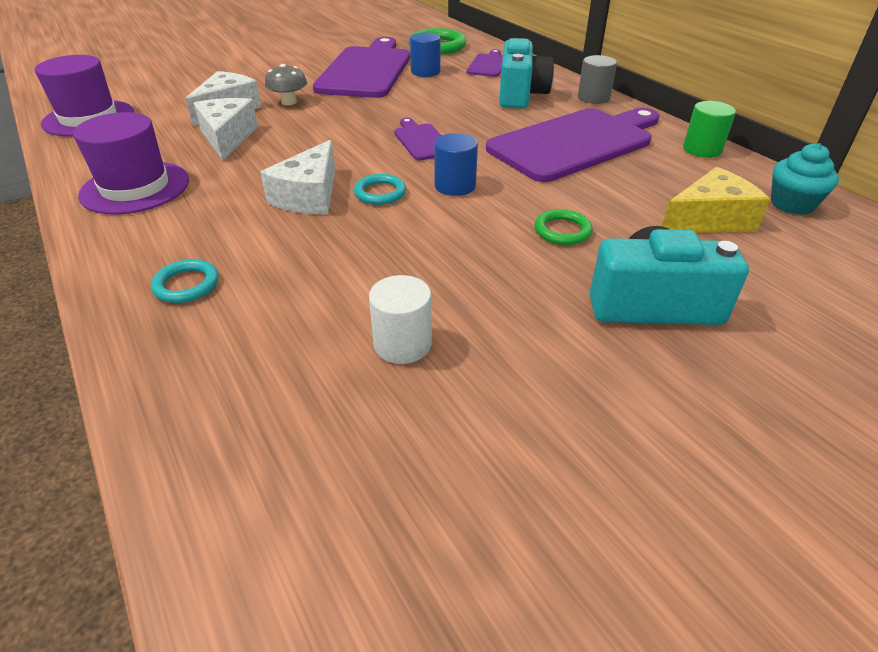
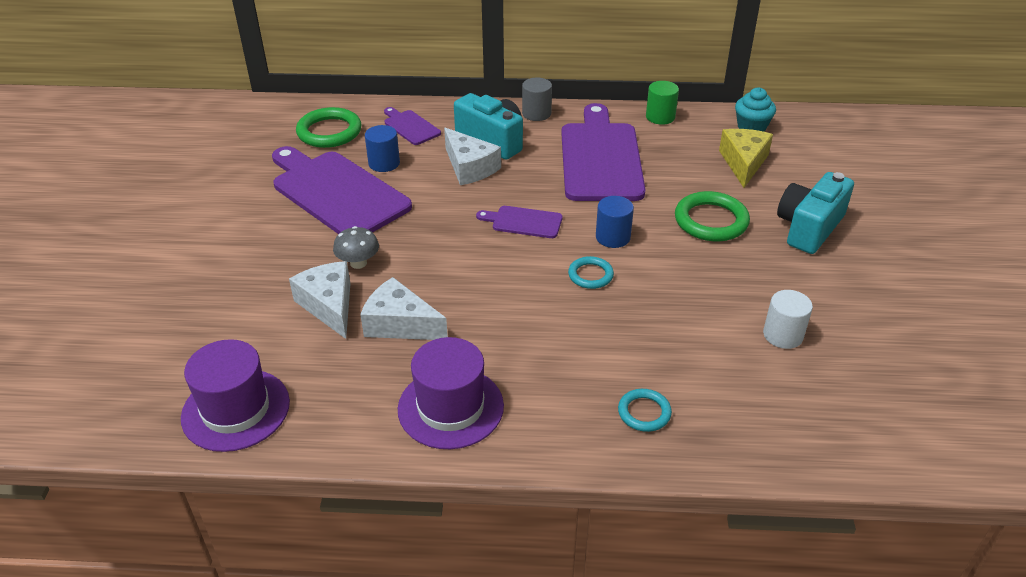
camera: 55 degrees left, 0 degrees up
white cheese [260,140,335,214] -> white cheese moved to [444,128,501,185]
green ring [535,209,593,245] -> green ring [675,191,750,241], size x1.75

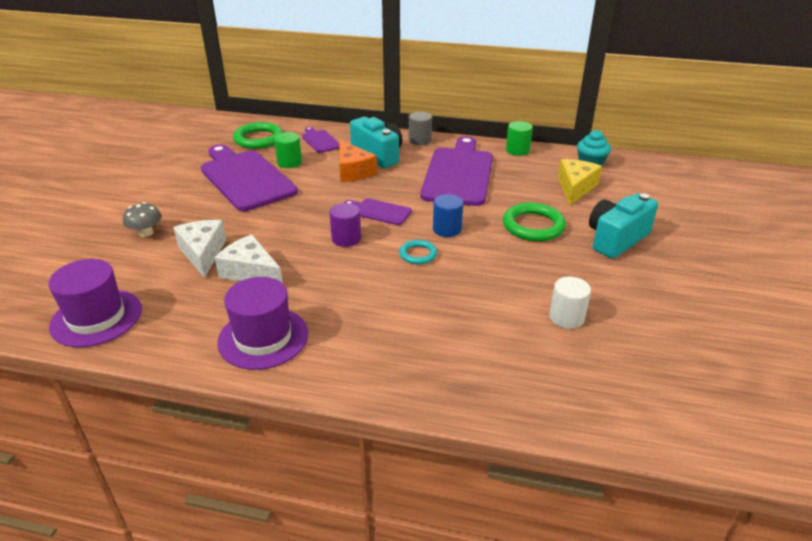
camera: 10 degrees right, 5 degrees down
grey mushroom [333,226,379,269] -> grey mushroom moved to [123,202,162,237]
blue cylinder [365,125,400,172] -> green cylinder [274,132,302,168]
white cheese [444,128,501,185] -> orange cheese [339,140,378,182]
turquoise ring [618,389,672,432] -> none
none -> purple cylinder [329,203,361,247]

